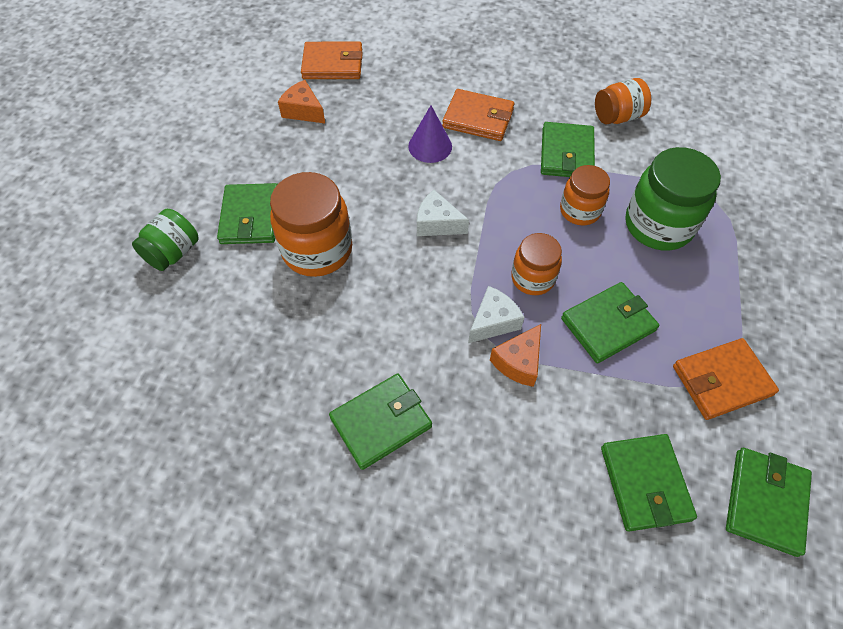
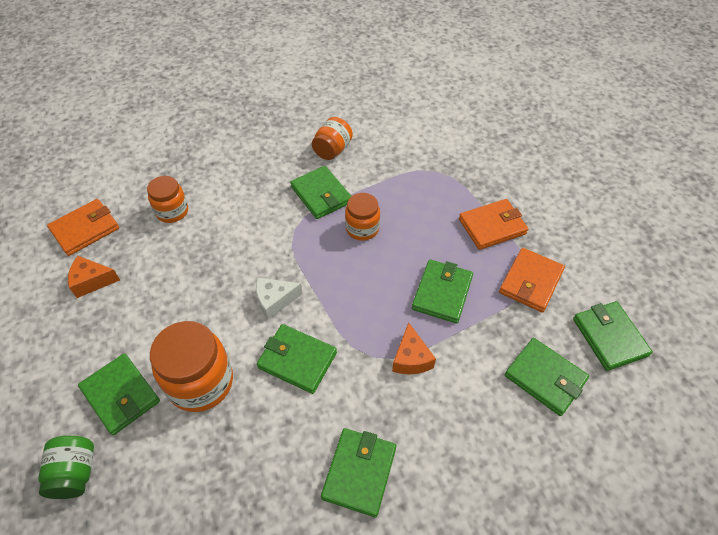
camera: 40 degrees left, 5 degrees down
purple cone [408,105,452,163] -> none
orange wallet [442,89,514,141] -> orange wallet moved to [459,199,528,250]
white cheese [468,286,524,343] -> none
orange jar [511,233,562,295] -> orange jar moved to [147,176,188,223]
green jar [626,147,721,251] -> none
none -> green wallet [257,324,337,394]

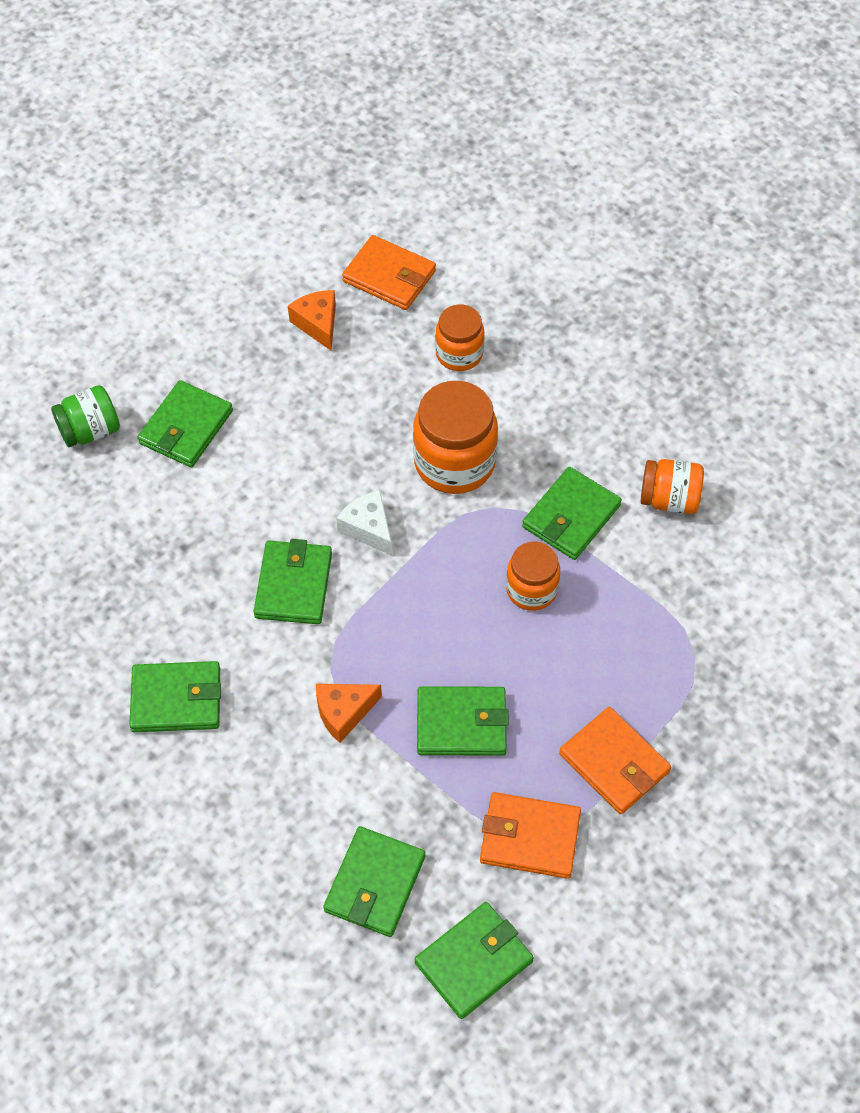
camera: 70 degrees right, 5 degrees up
orange jar [150,321,233,412] -> orange jar moved to [413,381,498,494]

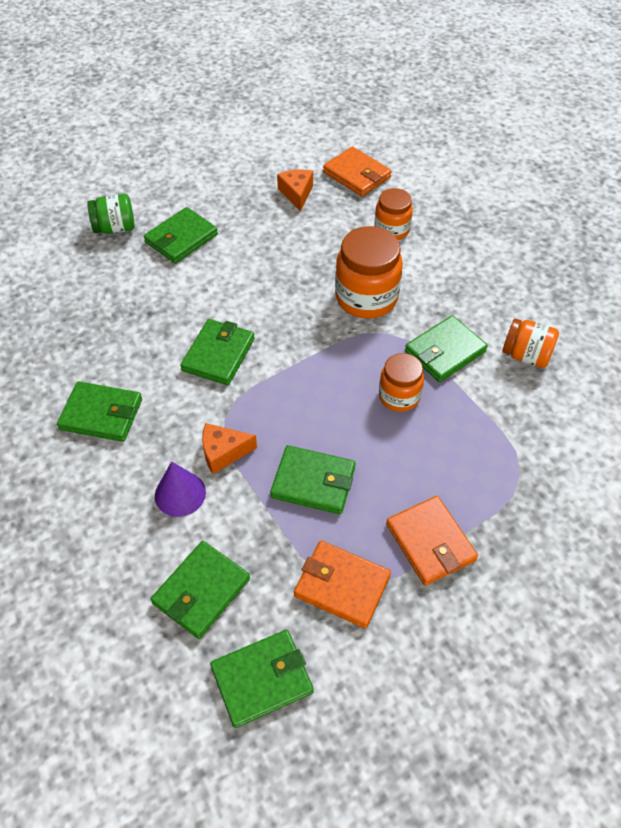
camera: 15 degrees right, 5 degrees down
white cheese [336,490,392,555] -> none
none -> purple cone [155,462,206,517]

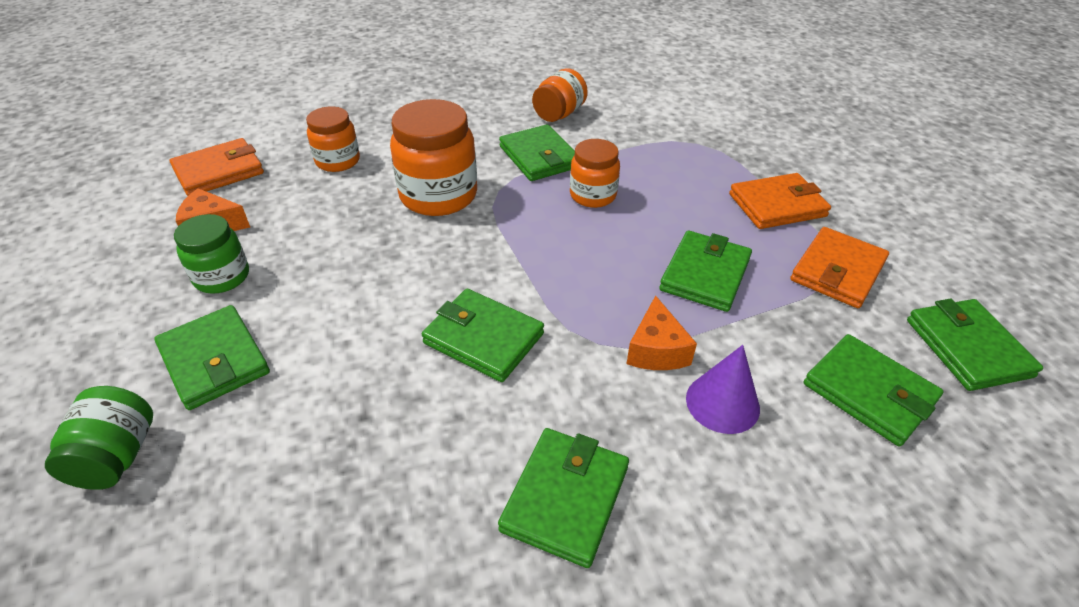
camera: 80 degrees left, 10 degrees down
none -> green jar [174,214,249,293]

